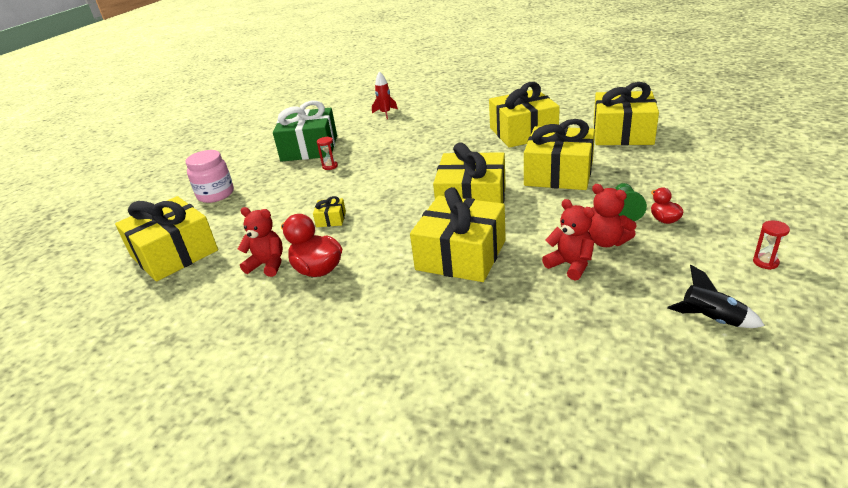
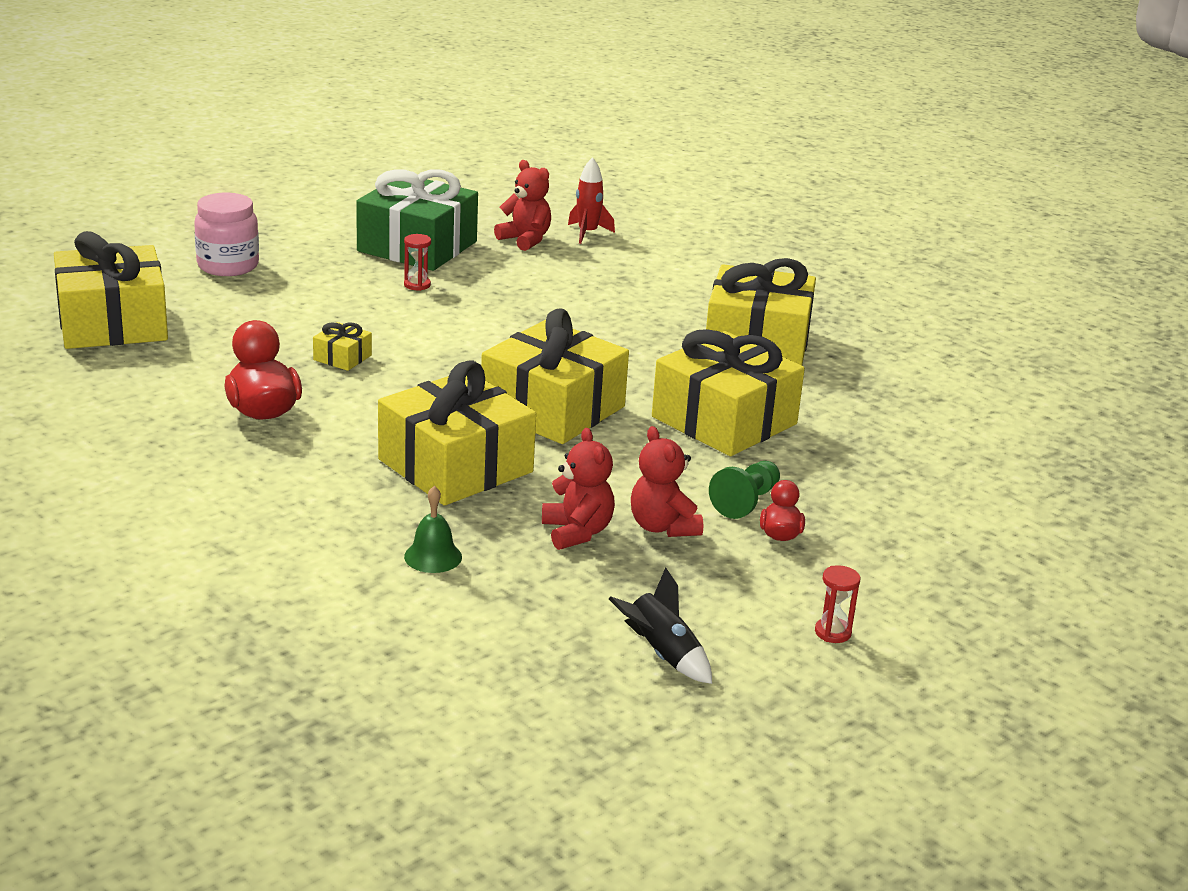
camera: 20 degrees right, 5 degrees down
red teddy bear [238,207,283,277] -> red teddy bear moved to [494,160,551,251]
yellow gift [593,82,659,145] -> none
none -> green bell [404,486,462,573]

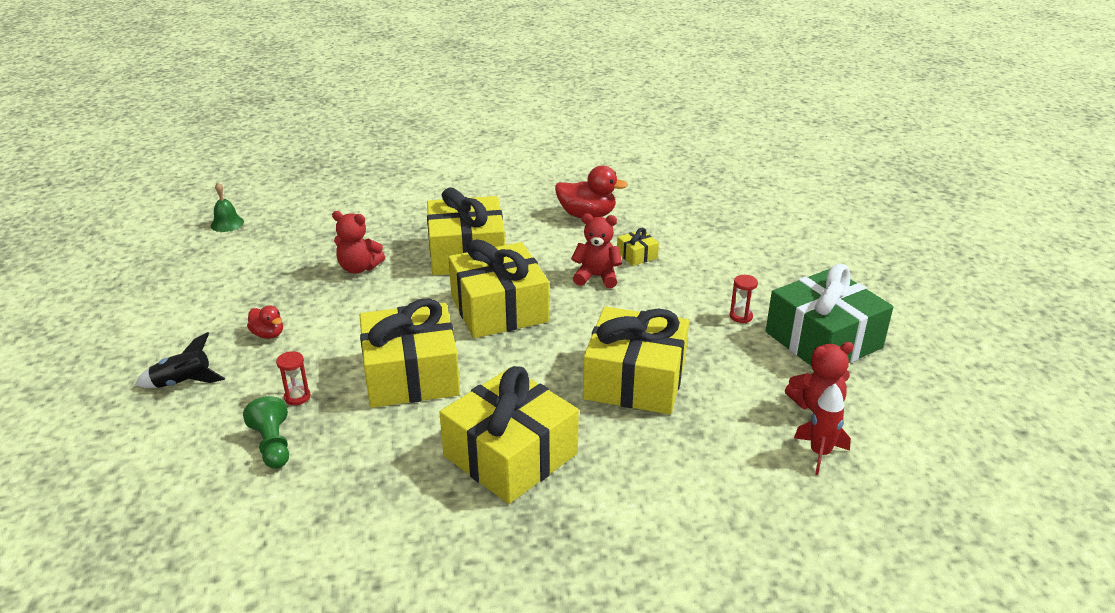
camera: 125 degrees right, 5 degrees up
yellow gift [54,231,168,349] -> yellow gift moved to [583,307,689,414]
pink jar [194,193,259,276] -> none
green bell [404,486,462,573] -> green bell moved to [211,183,244,232]
black rocket [609,567,712,684] -> black rocket moved to [135,332,225,388]
red teddy bear [631,426,703,537] -> red teddy bear moved to [571,213,622,288]
green pawn [709,461,780,519] -> green pawn moved to [243,396,289,469]
red hourglass [815,566,860,643] -> red hourglass moved to [276,351,311,405]

